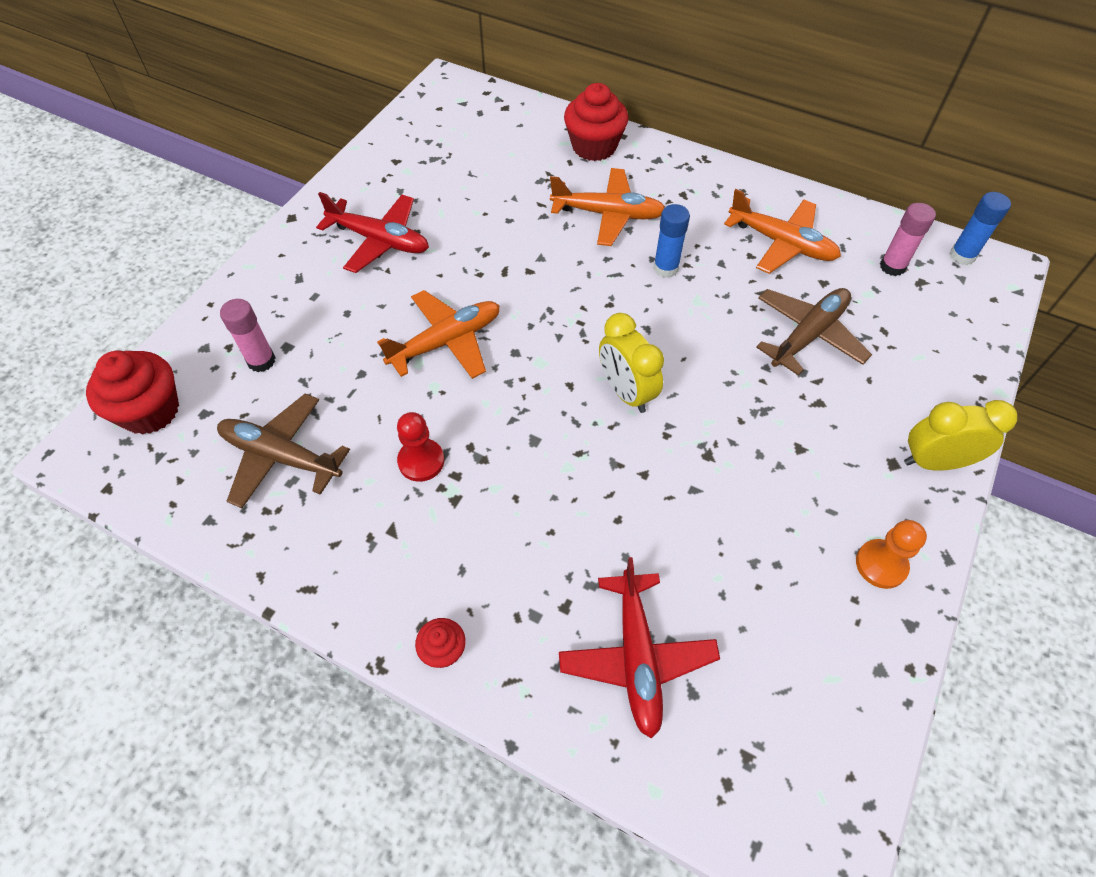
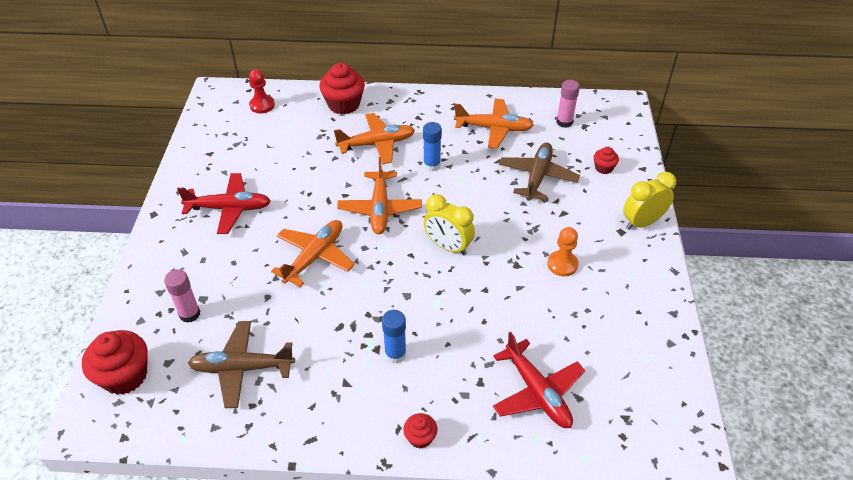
camera: 25 degrees left, 10 degrees down
red pawn [397,412,444,482] -> red pawn moved to [249,69,275,113]
orange pawn [856,520,927,589] -> orange pawn moved to [547,227,578,276]
blue glue stick [949,192,1011,265] -> blue glue stick moved to [382,310,406,364]
none -> orange plane [337,157,422,234]
none -> red cupcake [594,147,619,174]

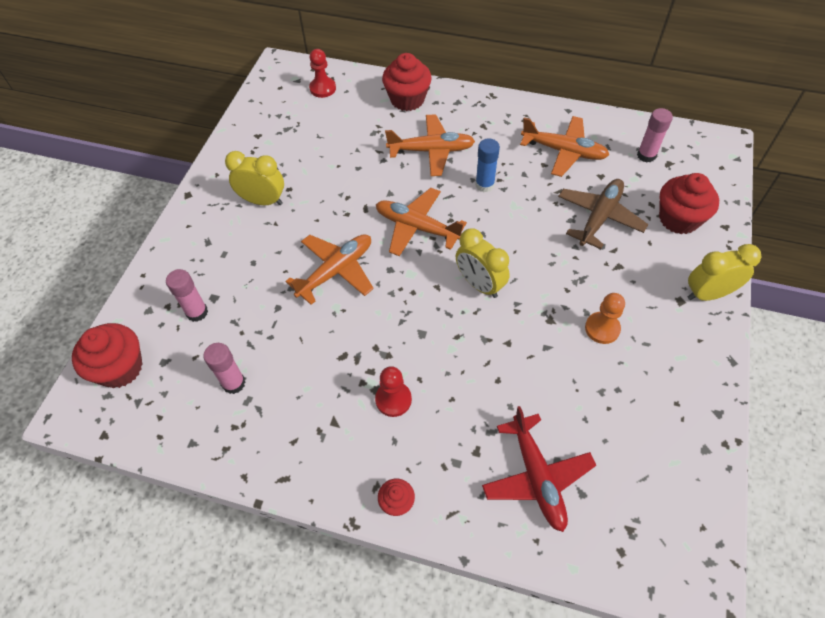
camera: 15 degrees right, 10 degrees up
red plane [177,173,271,234] -> yellow clock [225,151,284,205]
brown plane [188,321,295,408] -> pink glue stick [203,343,245,394]
orange plane [337,157,422,234] -> orange plane turned 105 degrees clockwise [376,188,467,256]
blue glue stick [382,310,406,364] -> red pawn [375,366,412,417]
red cupcake [594,147,619,174] -> red cupcake [659,173,719,234], size x1.94

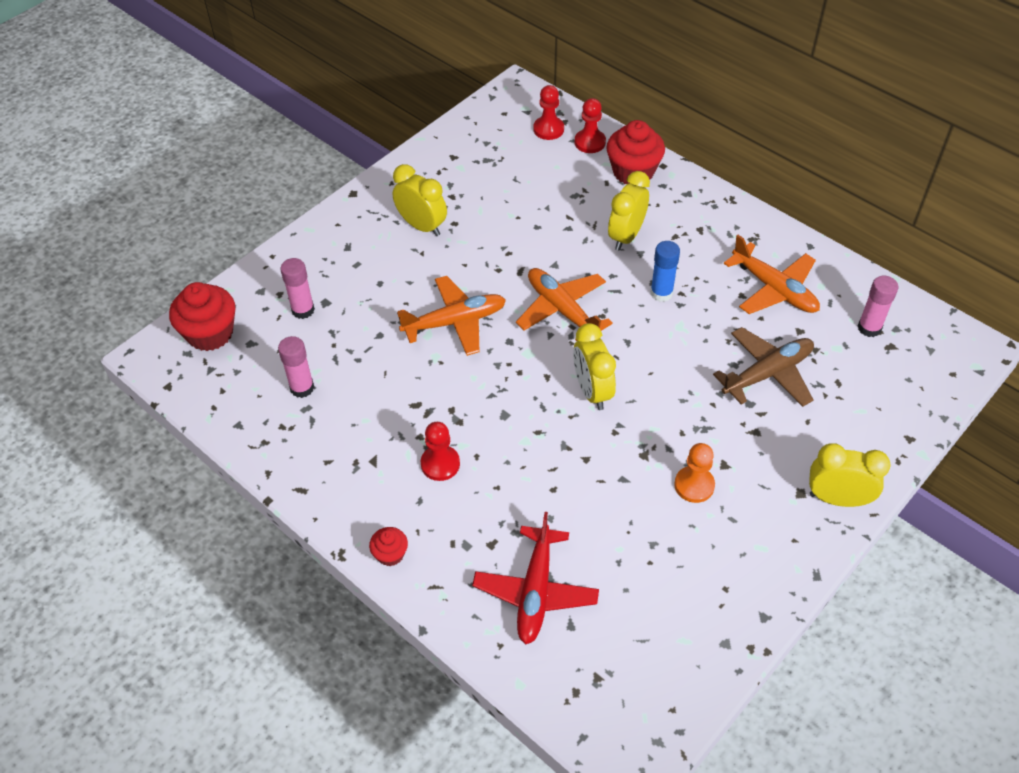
camera: 25 degrees right, 5 degrees down
orange plane [385,114,475,176] -> yellow clock [608,171,650,251]
red cupcake [659,173,719,234] -> none
none -> red pawn [575,98,606,153]

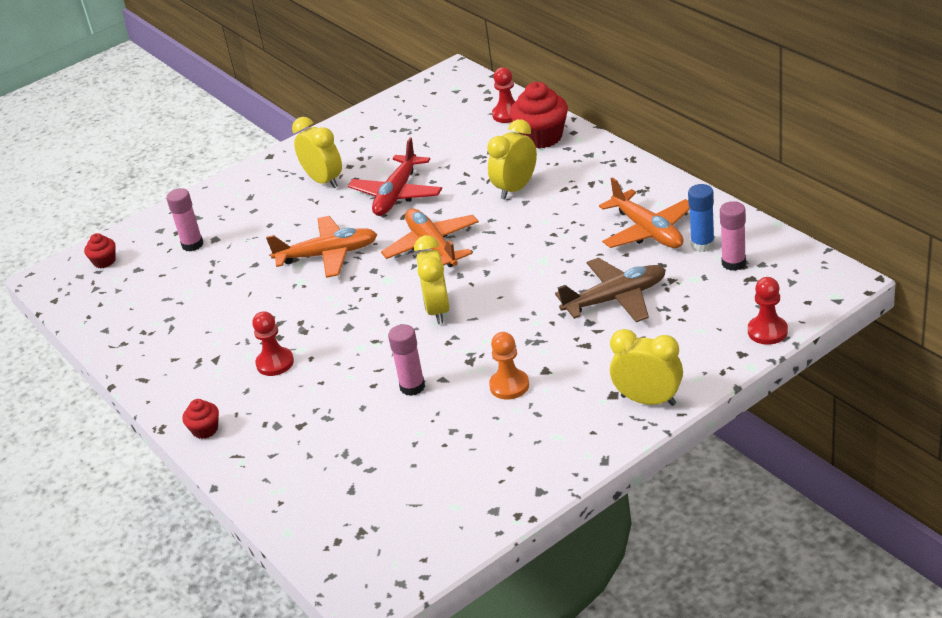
camera: 15 degrees right, 15 degrees down
red cupcake [169,282,235,351] -> red cupcake [84,233,115,268], size x0.51
pink glue stick [278,336,314,398] -> pink glue stick moved to [388,324,425,396]
red plane [472,512,599,644] -> red plane moved to [348,138,442,216]
red pawn [533,85,564,140] -> red pawn moved to [748,277,788,345]
blue glue stick [650,241,680,302] -> blue glue stick moved to [688,184,715,252]

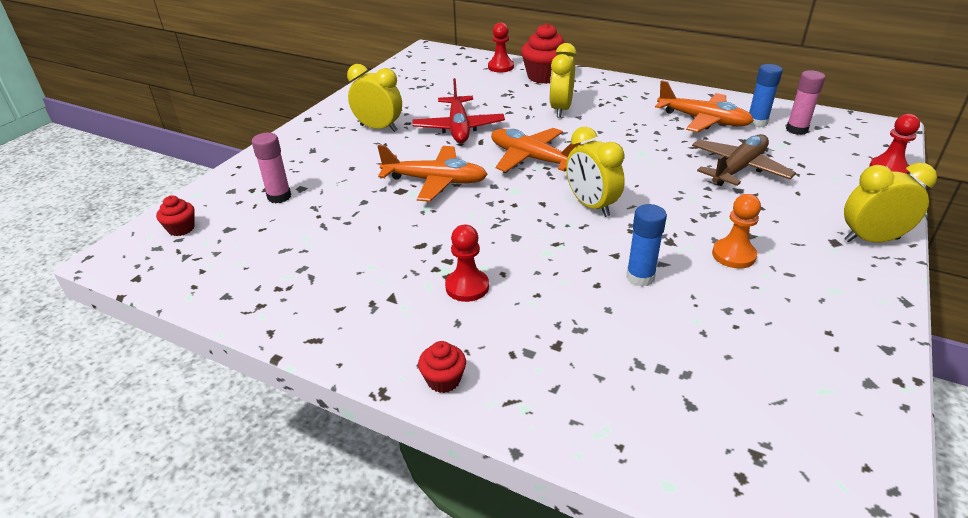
camera: 30 degrees left, 0 degrees up
orange plane [266,216,378,278] -> orange plane turned 45 degrees clockwise [377,145,488,202]
pink glue stick [388,324,425,396] -> blue glue stick [626,204,667,287]

